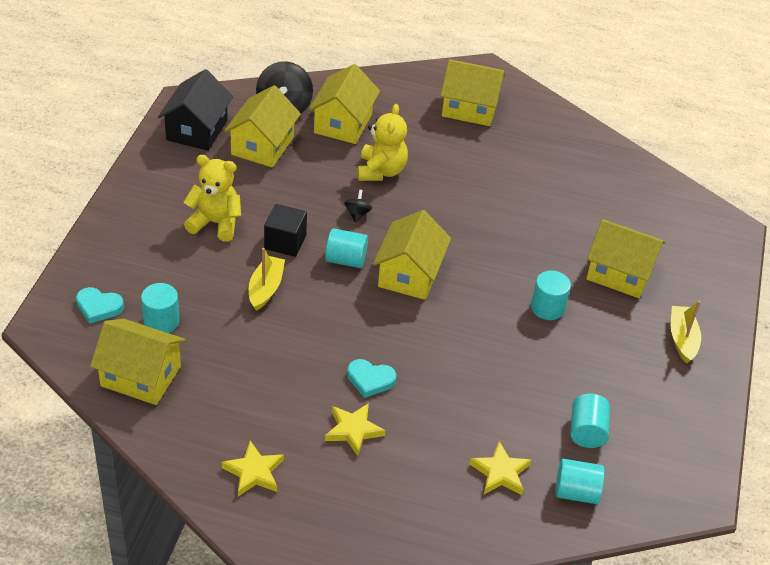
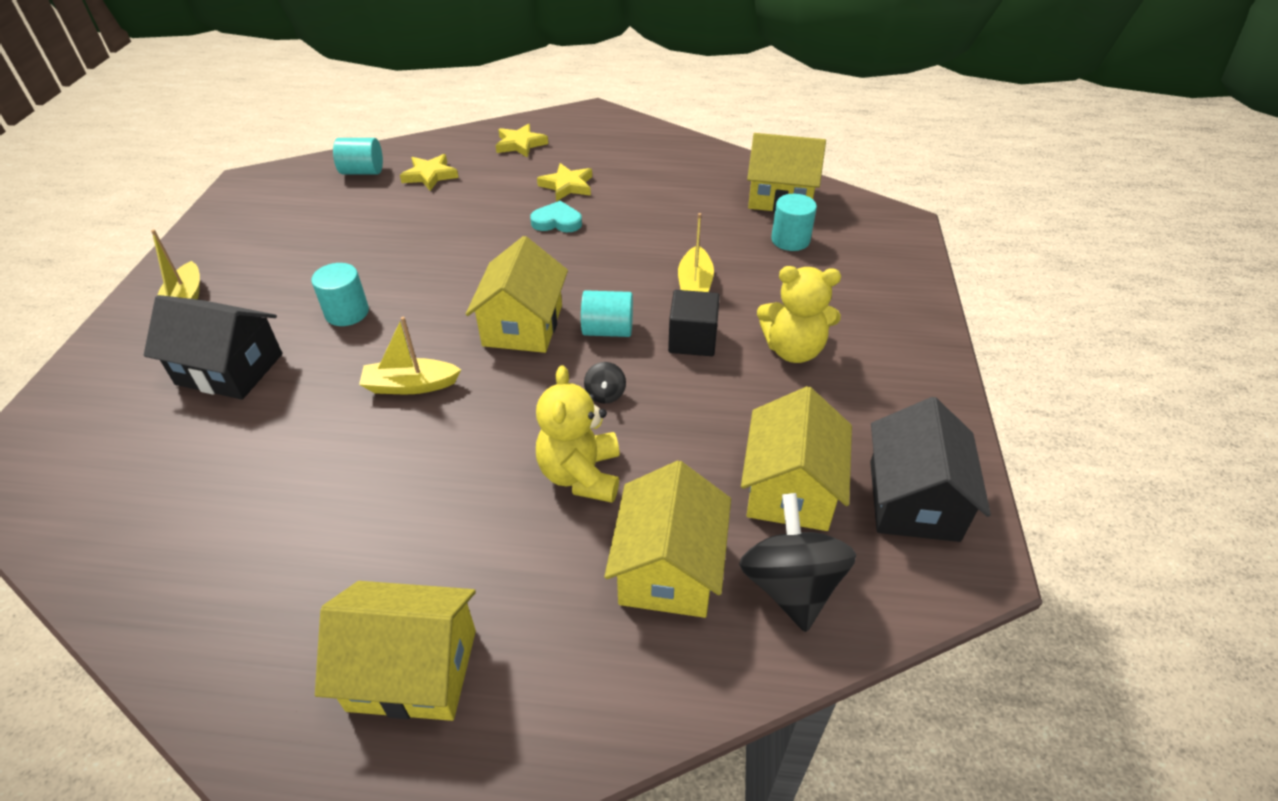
camera: 175 degrees right, 0 degrees up
turquoise heart [76,287,124,324] -> none
yellow star [222,441,284,497] -> yellow star moved to [495,123,548,158]
turquoise cylinder [570,394,610,448] -> none
yellow house [586,219,665,298] -> black house [144,295,282,400]
none -> yellow boat [359,317,462,394]

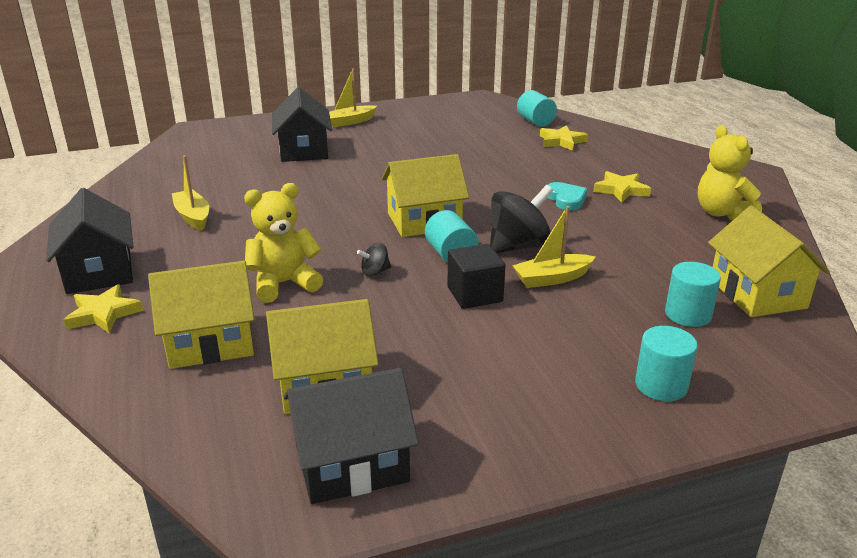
camera: 65 degrees right, 15 degrees down
turquoise cylinder [311,263,369,326] -> turquoise cylinder moved to [635,326,698,401]
yellow house [315,581,476,721] -> black house [46,188,133,294]
yellow boat [359,317,462,394] -> yellow boat moved to [172,155,209,231]
yellow star [495,123,548,158] -> yellow star moved to [64,284,143,334]
black spinning top [739,493,856,632] -> black spinning top moved to [490,185,553,253]
yellow teddy bear [757,266,841,363] -> yellow teddy bear moved to [698,125,762,220]

